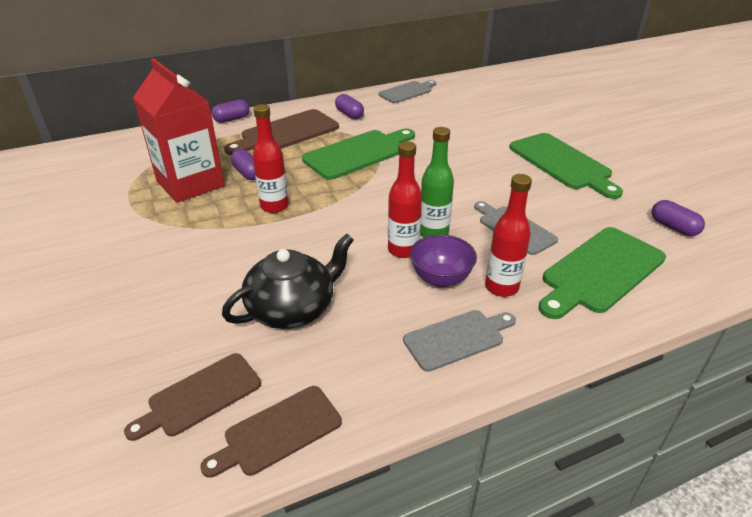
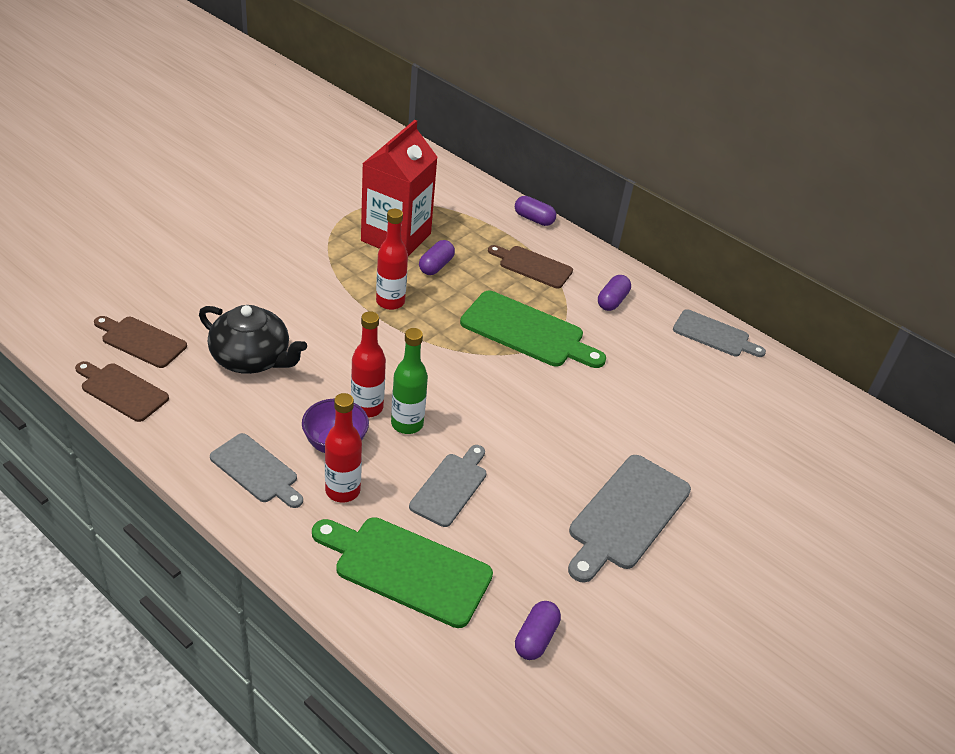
camera: 60 degrees right, 5 degrees up
brown cutting board [224,109,339,155] -> brown cutting board [488,245,573,288], size x0.63
green cutting board [509,133,623,199] -> grey cutting board [568,455,691,583]

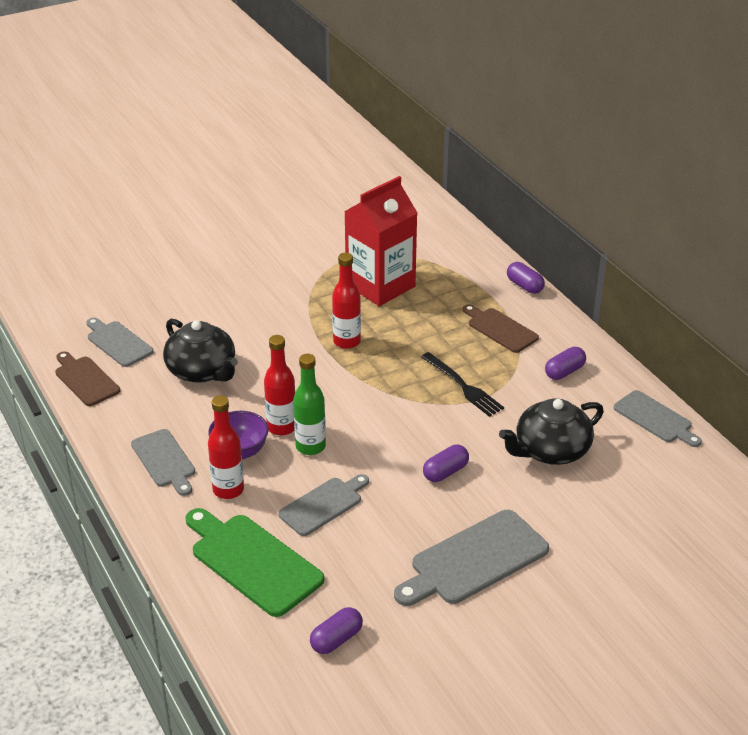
camera: 25 degrees right, 5 degrees down
brown cutting board [94,316,187,368] -> grey cutting board [86,318,154,367]
purple capsule [419,240,455,275] -> purple capsule moved to [423,445,469,482]
green cutting board [460,291,606,368] -> black fork [421,352,504,417]
none -> black teapot [499,398,604,465]

